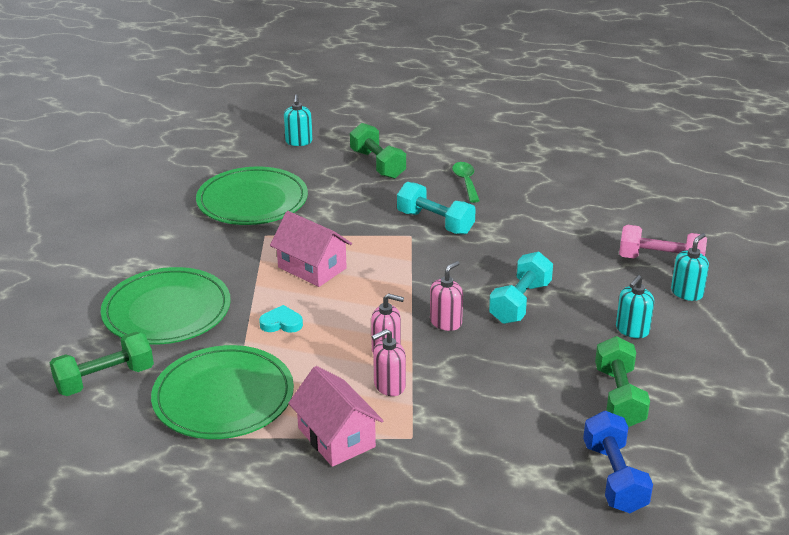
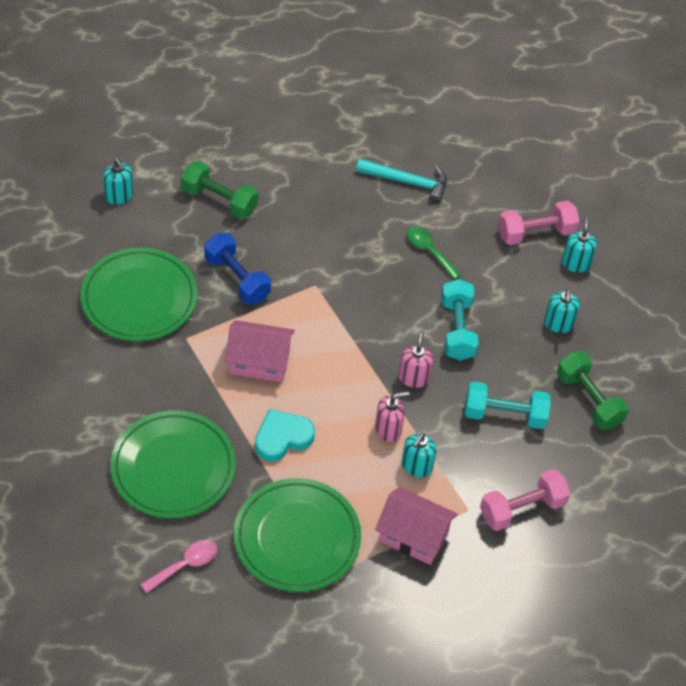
camera: 35 degrees left, 20 degrees up
green dumbbell [50,332,154,396] -> pink spoon [140,540,217,593]
turquoise heart [259,305,303,333] -> turquoise heart [255,409,315,462], size x1.55
pink soap dispenser [371,329,406,396] -> turquoise soap dispenser [402,433,436,477]
turquoise dumbbell [397,182,476,235] -> turquoise dumbbell moved to [465,381,551,429]
green spoon [452,162,480,203] -> green spoon moved to [407,226,461,280]
blue dumbbell [583,411,653,513] -> blue dumbbell moved to [204,233,271,304]
none -> turquoise hammer [356,159,447,204]
none -> pink dumbbell [480,469,570,531]

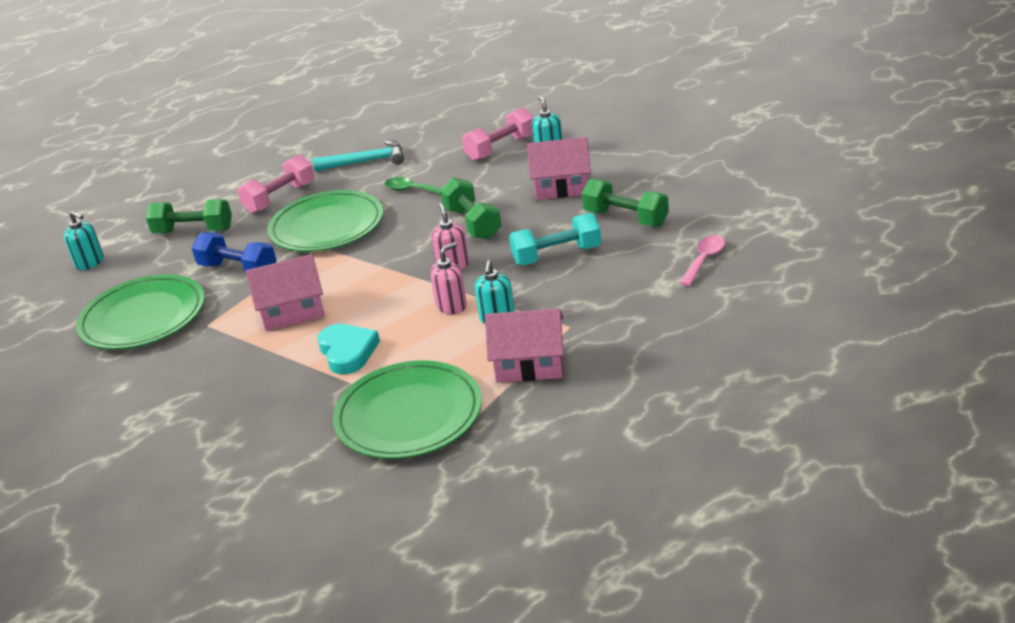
camera: 15 degrees left, 20 degrees down
green plate [110,410,236,518] -> green plate moved to [267,190,383,252]
pink spoon [140,540,217,593] -> pink spoon moved to [680,235,725,286]
turquoise heart [255,409,315,462] -> turquoise heart turned 120 degrees clockwise [318,324,380,374]
turquoise dumbbell [441,279,479,361] -> green dumbbell [440,177,501,239]
pink dumbbell [480,469,570,531] -> pink dumbbell moved to [237,155,314,214]
turquoise soap dispenser [544,289,580,333] -> pink house [527,137,591,200]

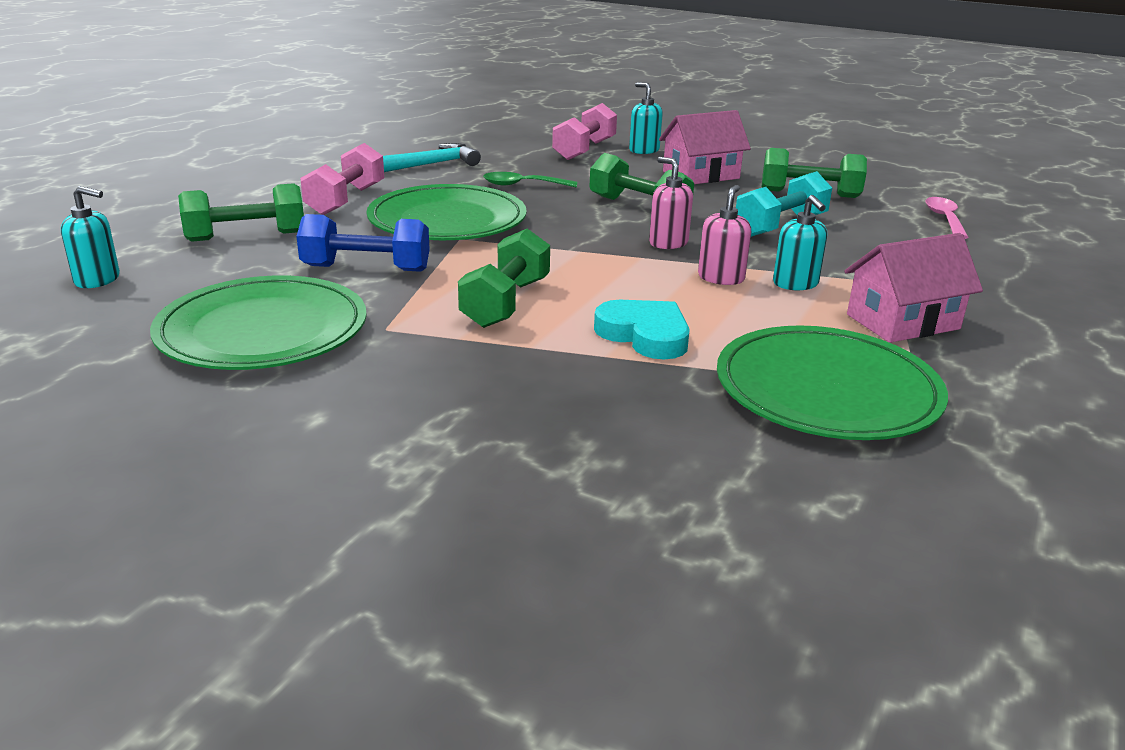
camera: 30 degrees left, 5 degrees down
pink house [246,254,325,331] -> green dumbbell [458,229,550,328]

